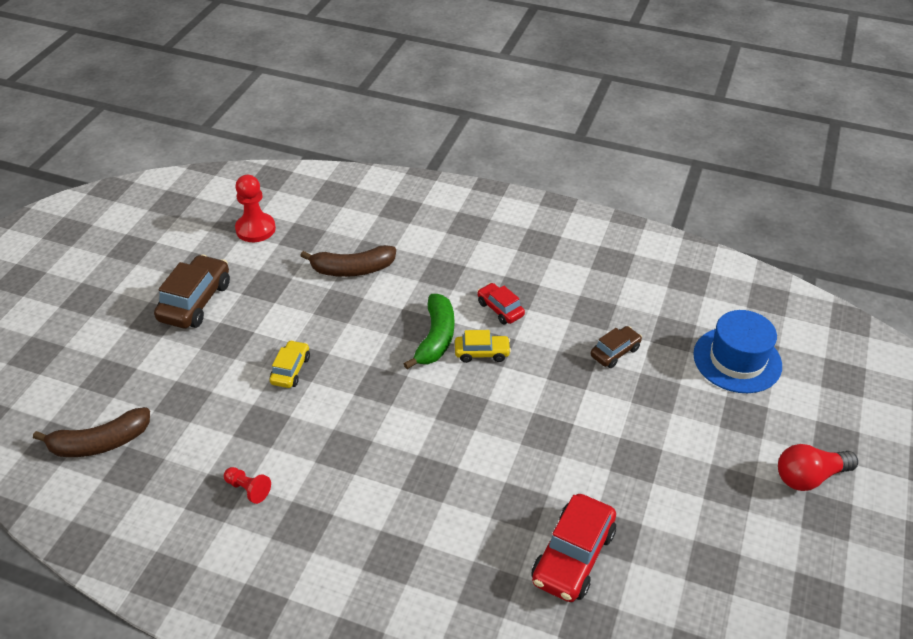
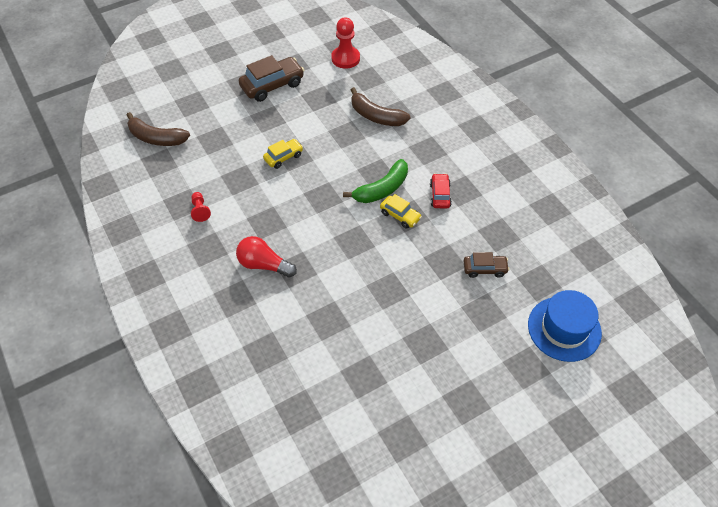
camera: 40 degrees right, 10 degrees up
red car [531,494,616,602] -> none
red light bulb [778,444,858,491] -> red light bulb moved to [236,236,297,278]

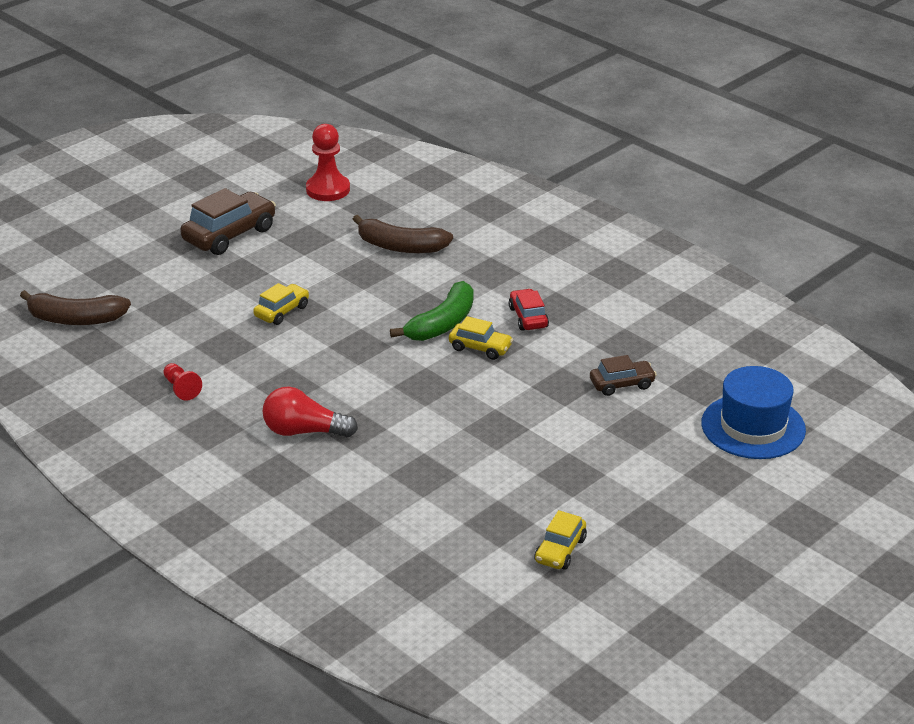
camera: 15 degrees left, 20 degrees down
none -> yellow car [534,510,587,570]

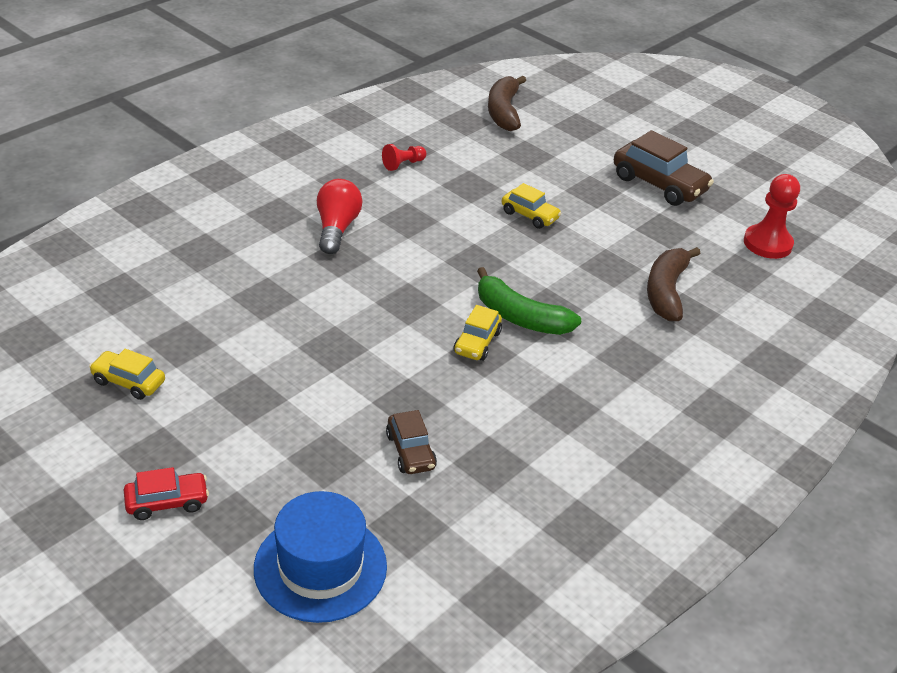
camera: 85 degrees right, 5 degrees up
red car [509,289,549,331] -> red car moved to [124,467,209,520]

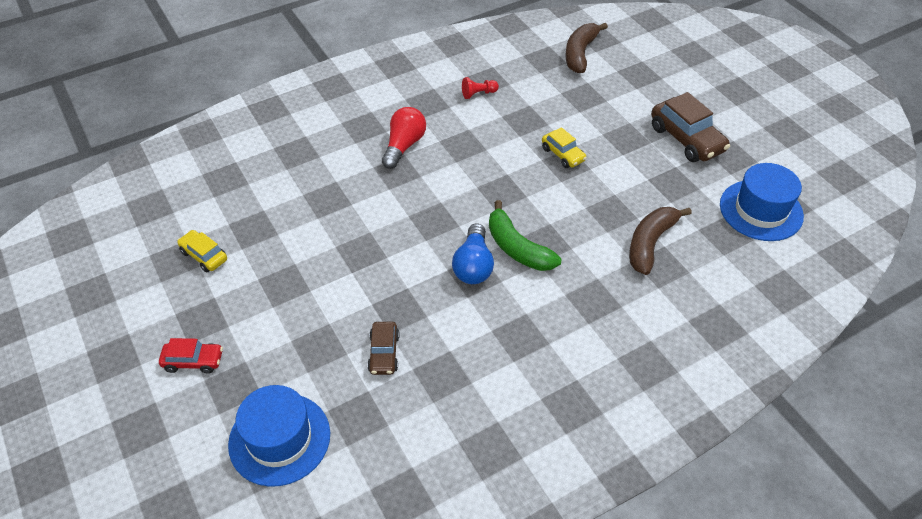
camera: 20 degrees right, 10 degrees up
yellow car [454,305,502,361] -> blue light bulb [452,223,494,284]
red pawn [744,174,800,259] -> blue hat [720,163,804,241]

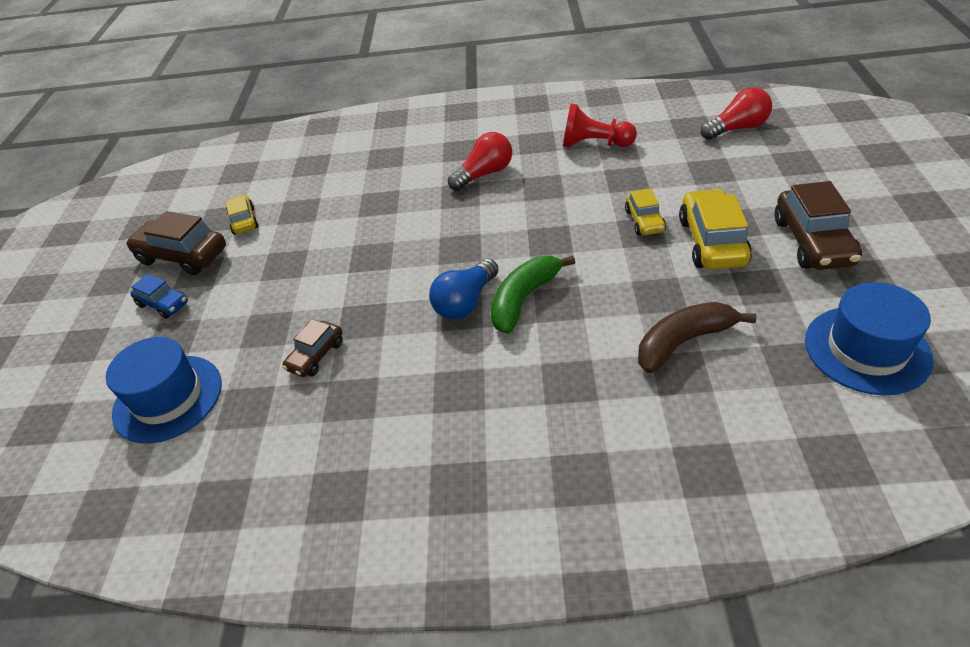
camera: 35 degrees right, 5 degrees down
red car [159,338,223,374] -> blue car [130,274,188,319]
red pawn [462,77,499,99] -> red pawn [563,103,637,148], size x1.76
green banana [489,200,561,271] -> green banana turned 45 degrees clockwise [491,256,575,334]
brown banana [565,23,608,73] -> red light bulb [701,87,772,140]
none -> brown car [126,211,226,275]
none -> yellow car [679,189,752,269]

